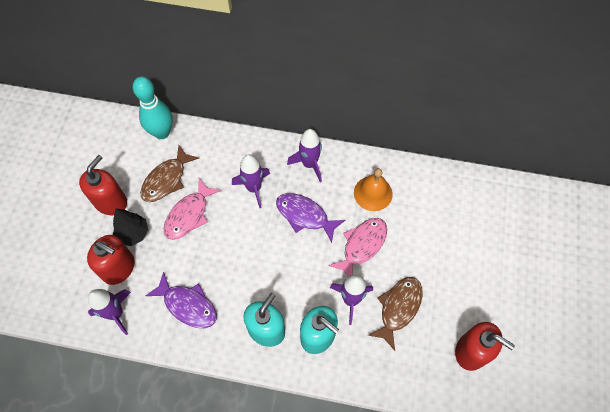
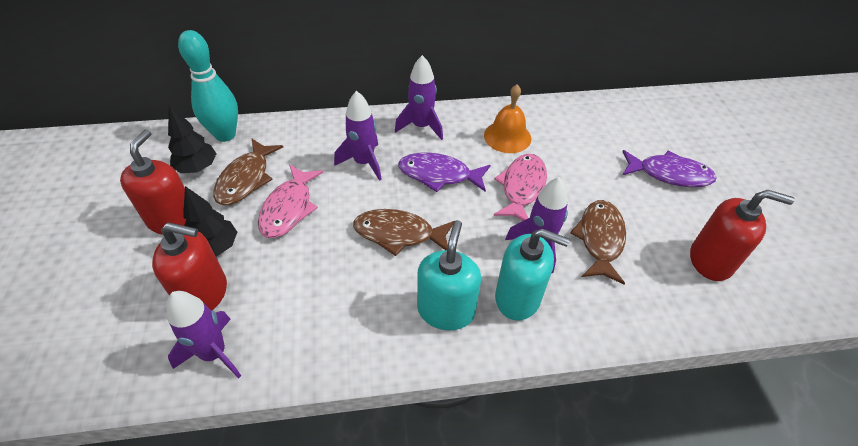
camera: 20 degrees left, 15 degrees down
purple fish [145,272,217,328] -> purple fish moved to [622,150,717,187]
none -> black tree [168,105,217,173]
none -> brown fish [353,209,454,256]

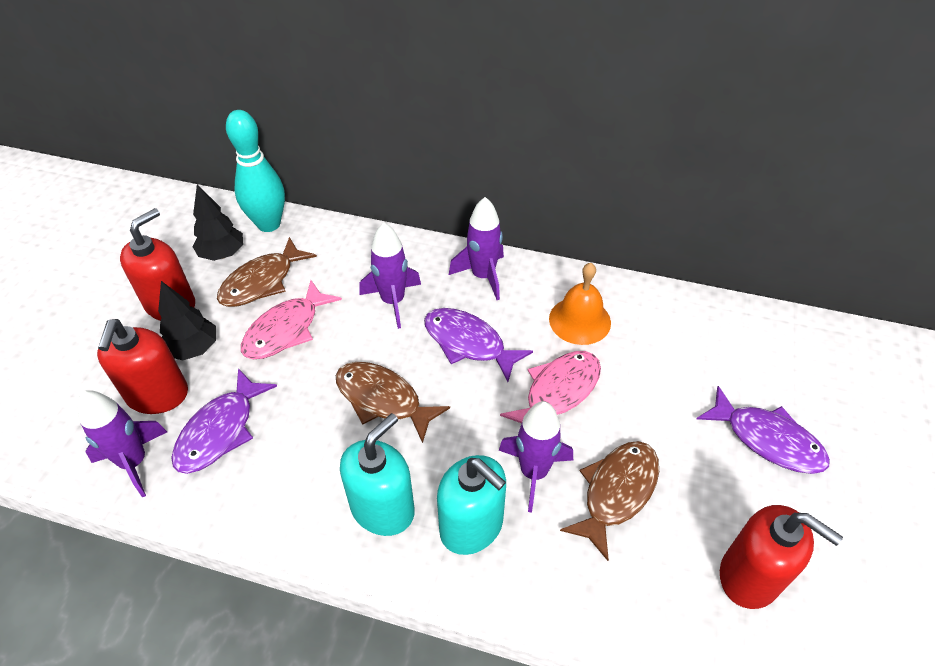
camera: 25 degrees right, 0 degrees up
red soap dispenser [152,222,227,311] -> red soap dispenser turned 60 degrees clockwise [97,319,188,414]
none -> purple fish [171,368,277,474]

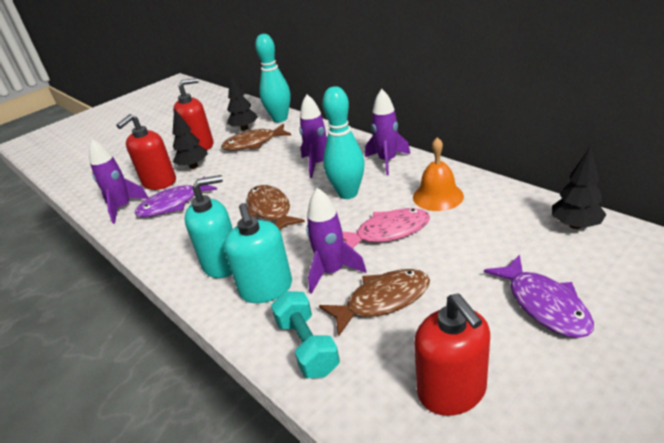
camera: 35 degrees right, 15 degrees down
pink fish [241,280,342,359] -> none
purple fish [424,308,533,382] -> turquoise bowling pin [322,86,365,199]
none -> turquoise dumbbell [271,291,340,378]
none -> black tree [552,147,606,229]

